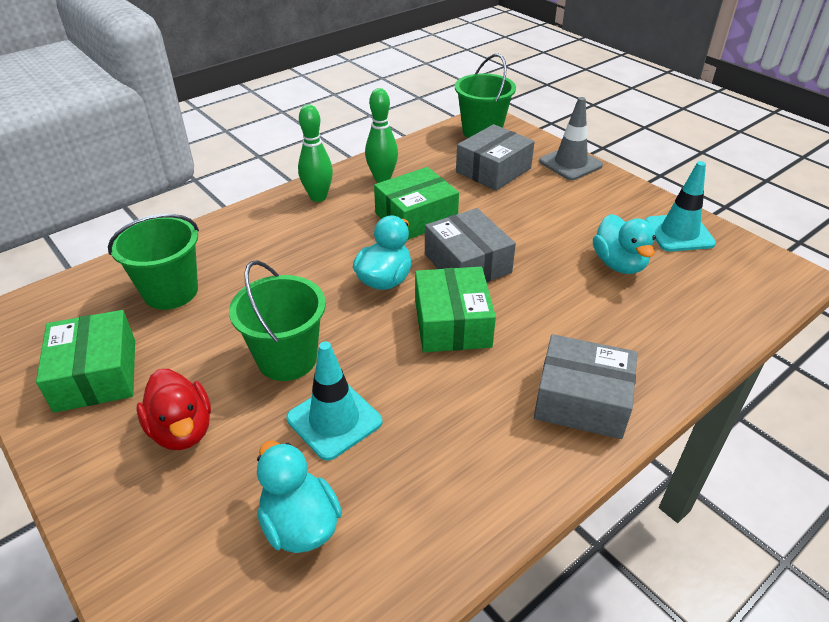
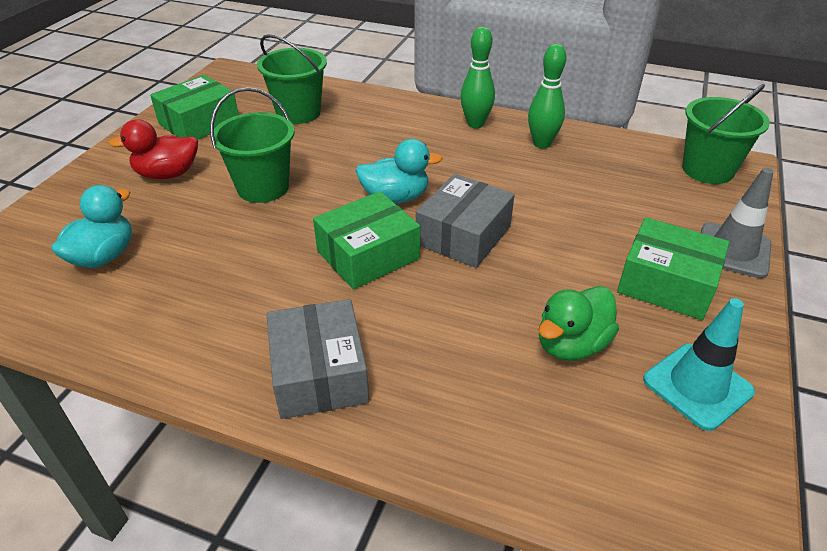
camera: 60 degrees right, 0 degrees up
red duck [137,369,211,450] -> red duck turned 45 degrees clockwise [109,119,198,179]
turquoise traffic cone [286,341,382,461] -> none
green box [374,167,459,240] -> green box moved to [617,217,730,320]
grey box [456,124,535,191] -> none
turquoise duck [593,214,656,274] -> green duck [539,286,619,361]

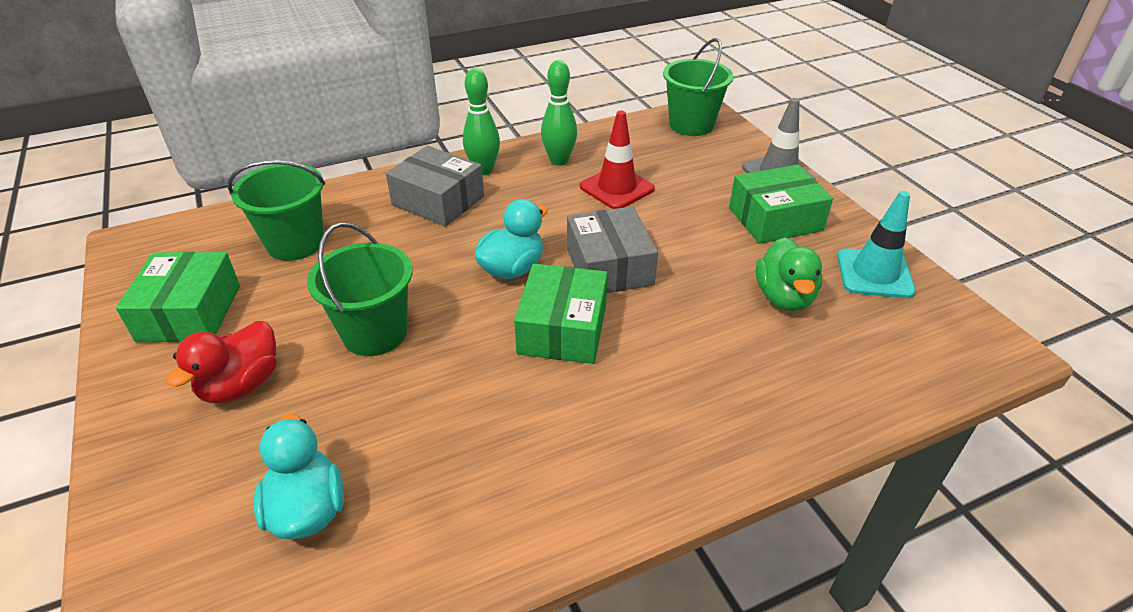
camera: 45 degrees left, 0 degrees up
grey box [266,299,369,419] -> grey box moved to [386,146,484,227]
none -> red traffic cone [580,111,655,209]

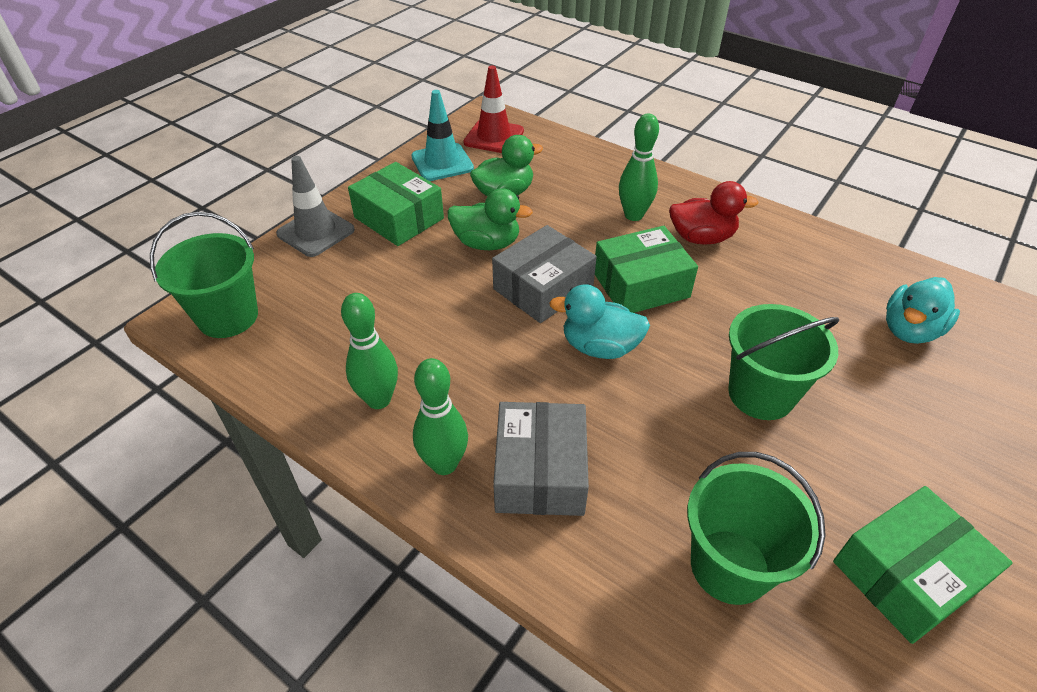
camera: 120 degrees left, 5 degrees up
red duck [167,321,277,403] -> red duck moved to [669,181,758,245]
red traffic cone [580,111,655,209] -> red traffic cone moved to [463,66,524,153]
none -> green duck [448,188,533,250]
none -> green bowling pin [619,114,659,221]

